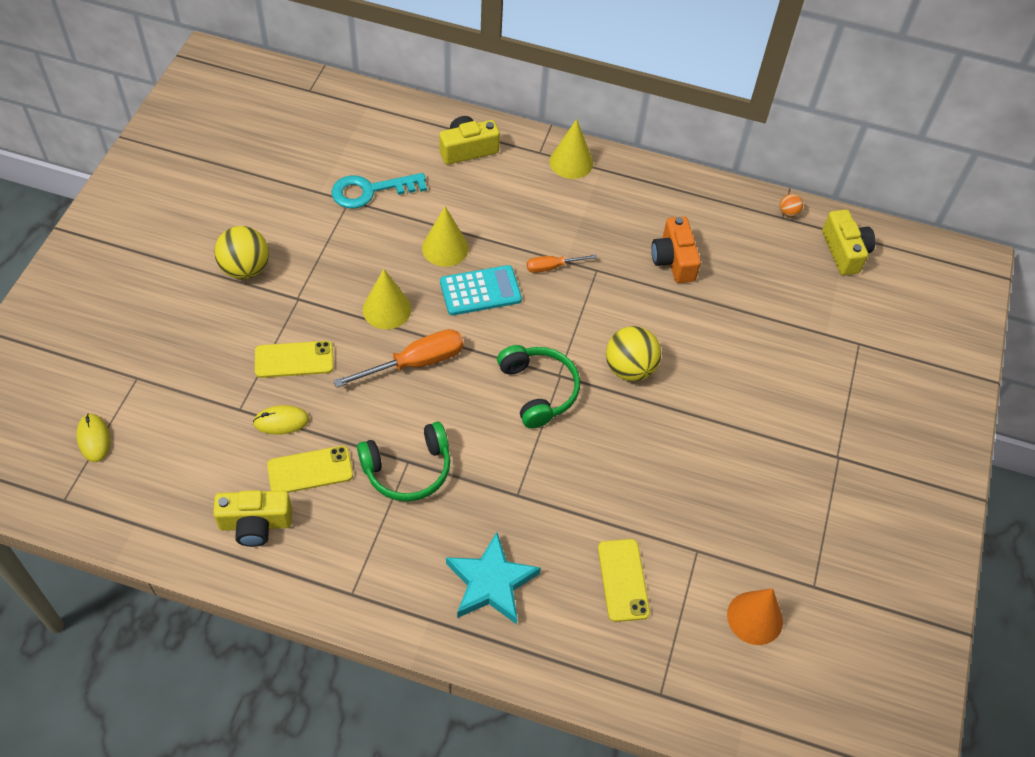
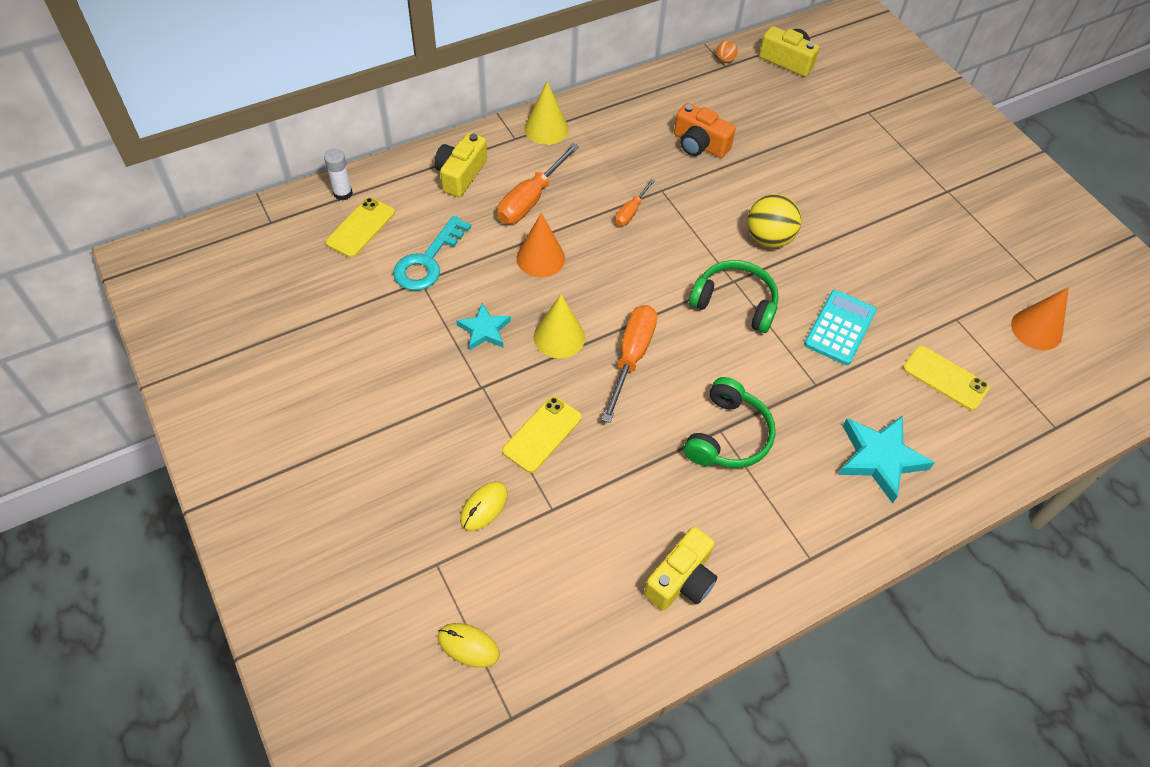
camera: 45 degrees left, 0 degrees up
yellow ball [214,226,269,279] -> none
yellow mouse [253,405,309,435] -> yellow mouse moved to [460,482,508,531]
yellow phone [267,446,353,493] -> yellow phone moved to [325,197,395,258]
yellow cone [422,207,469,267] -> orange cone [516,213,565,277]
turquoise calculator [440,265,522,315] -> turquoise calculator moved to [804,290,877,365]
none -> white glue stick [324,149,353,201]
none -> turquoise star [456,303,511,350]
none -> orange screwdriver [497,143,579,224]

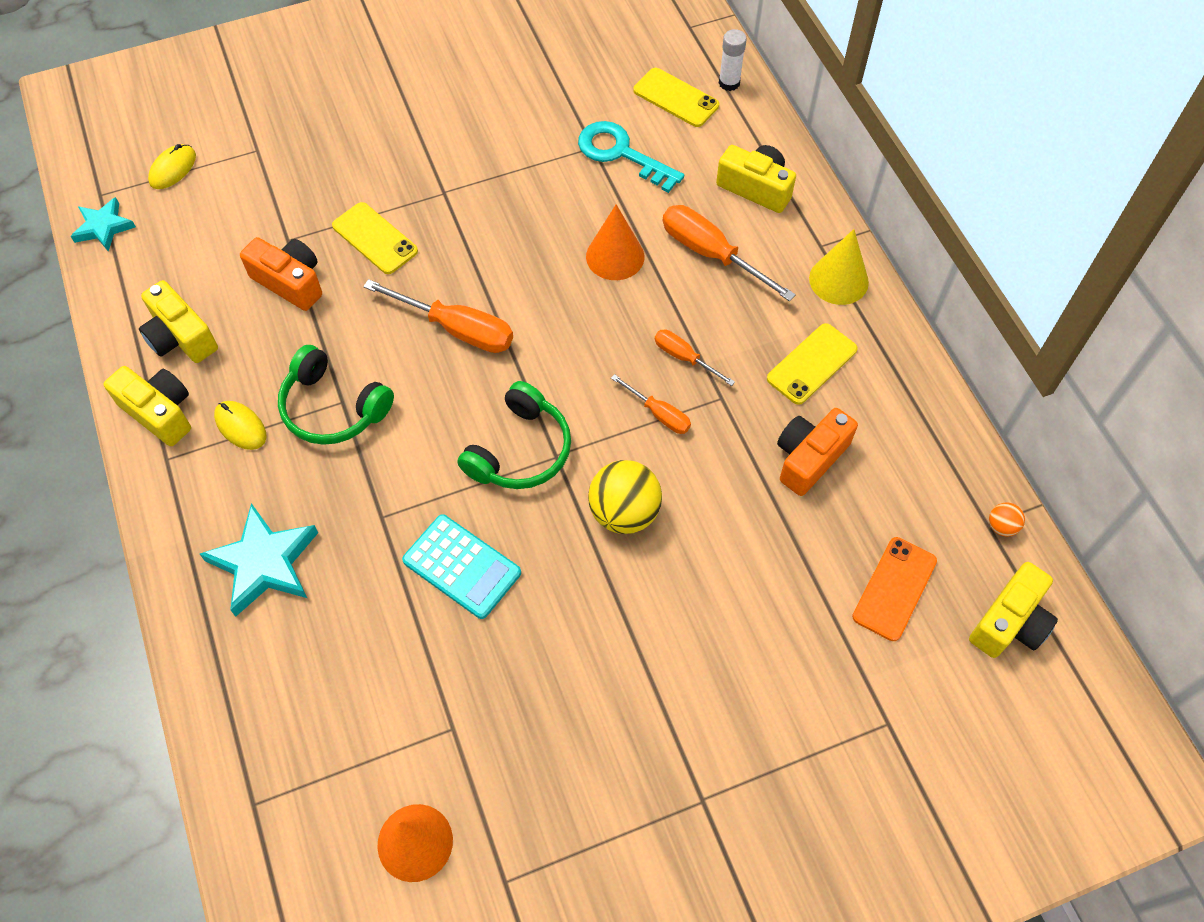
camera: 100 degrees right, 5 degrees up
turquoise star [456,303,511,350] -> turquoise star moved to [71,197,136,251]
yellow mouse [460,482,508,531] -> yellow mouse moved to [214,401,266,450]
yellow cone [534,294,585,359] -> none
yellow phone [903,345,990,411] -> yellow phone moved to [767,323,858,405]
none -> yellow camera [104,366,191,446]
none -> orange camera [240,237,322,311]
none -> orange screwdriver [611,374,691,434]
none -> orange phone [852,537,937,641]

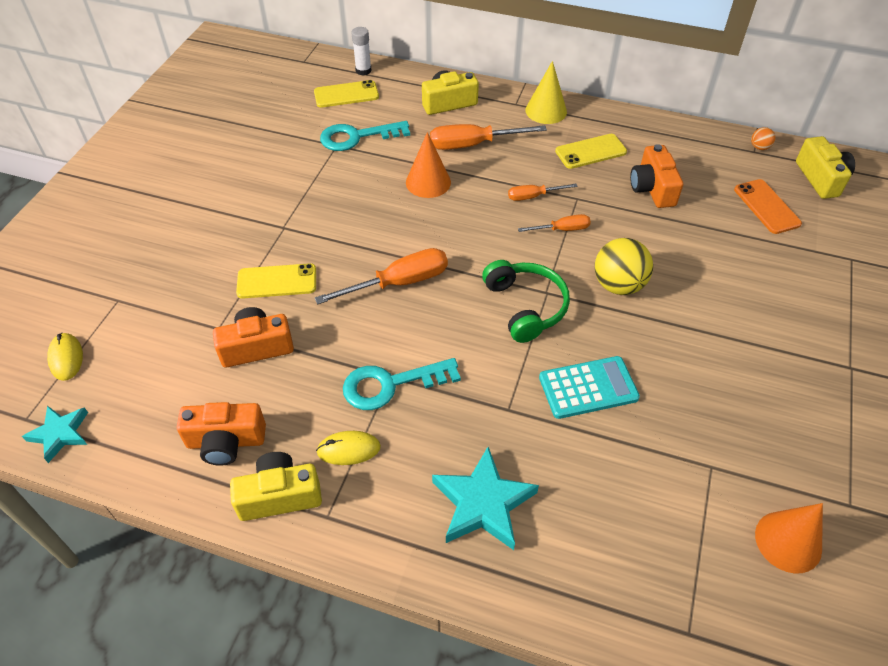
camera: 50 degrees left, 10 degrees down
yellow camera [139,280,218,363] -> orange camera [177,402,266,465]
green headphones [278,345,394,445] -> turquoise key [343,358,461,410]
yellow phone [767,323,858,405] -> yellow phone turned 75 degrees clockwise [555,134,627,169]

